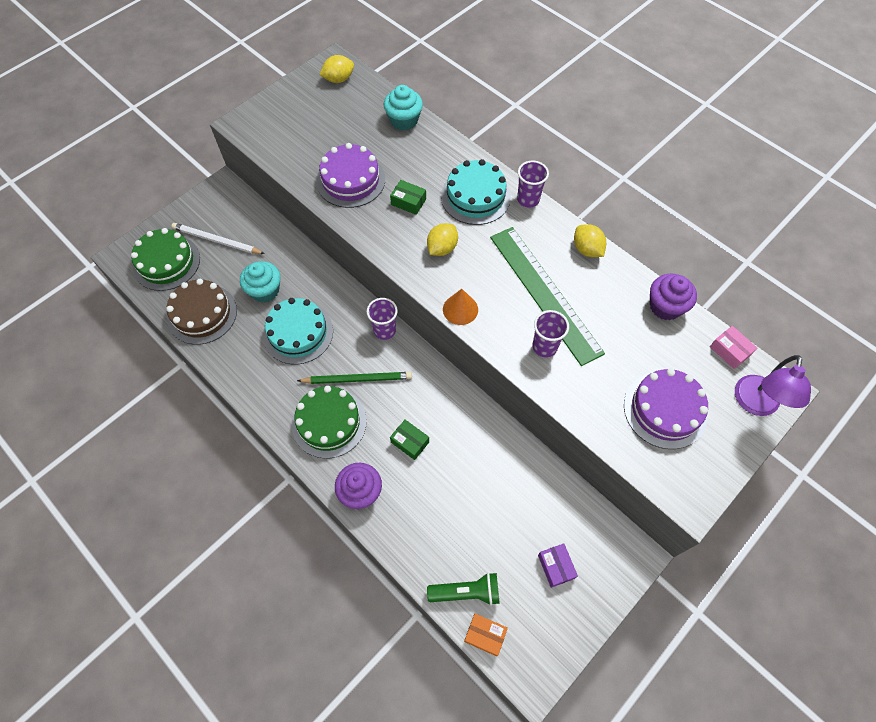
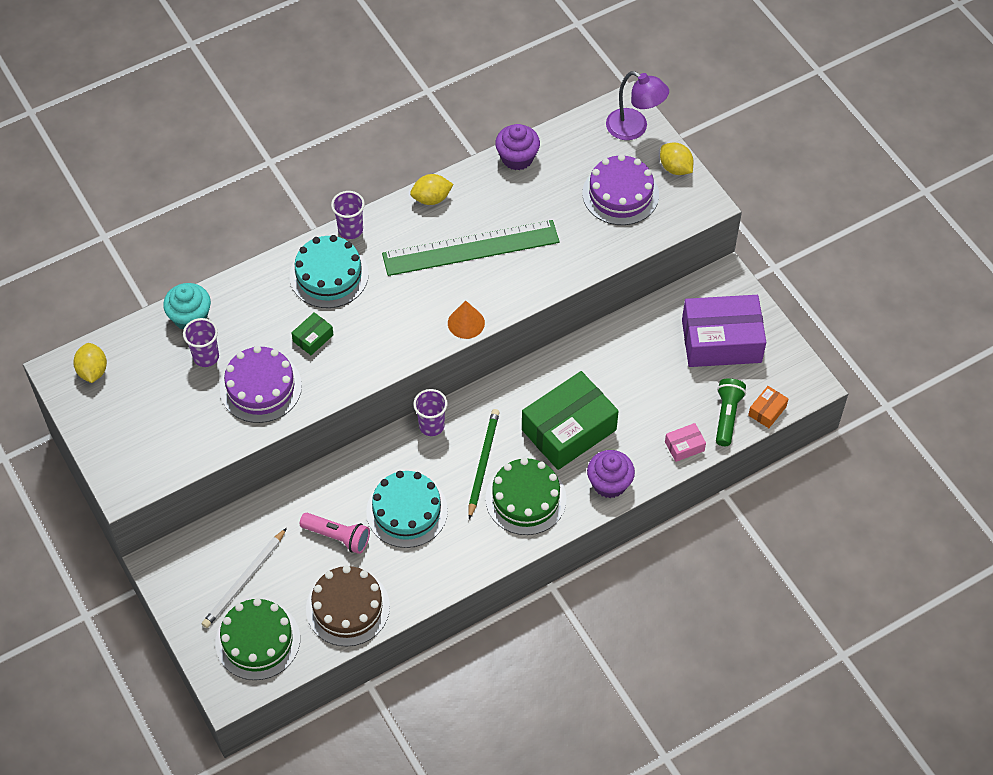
camera: 75 degrees left, 5 degrees down
turquoise cupcake [240,261,281,303] -> pink flashlight [300,513,370,554]
green box [390,420,429,460] -> green box [522,371,619,470], size x2.35
yellow lemon [427,223,458,256] -> yellow lemon moved to [660,143,693,175]
purple cup [532,310,569,357] -> purple cup moved to [183,318,219,367]
purple box [538,543,578,588] -> purple box [682,295,766,367], size x2.35
pink box [710,326,757,369] -> pink box moved to [665,423,706,462]

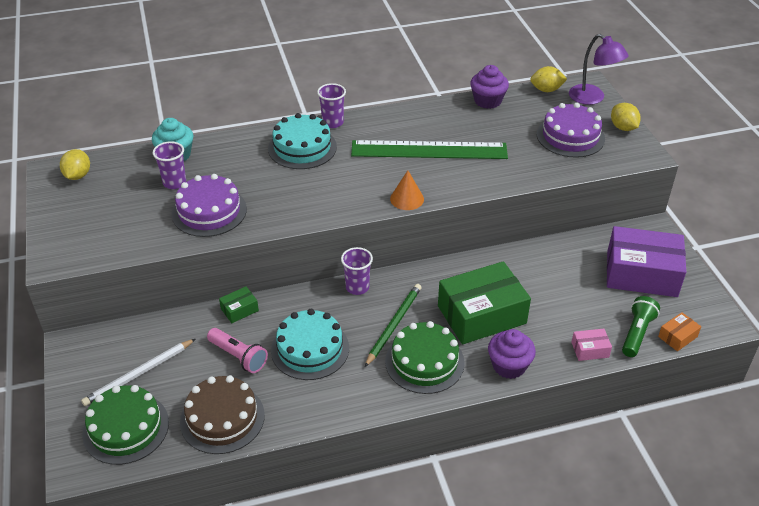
camera: 15 degrees right, 15 degrees down
green box [292,312,334,355] -> green box moved to [219,286,259,323]
yellow lemon [410,174,453,205] -> yellow lemon moved to [530,66,567,92]

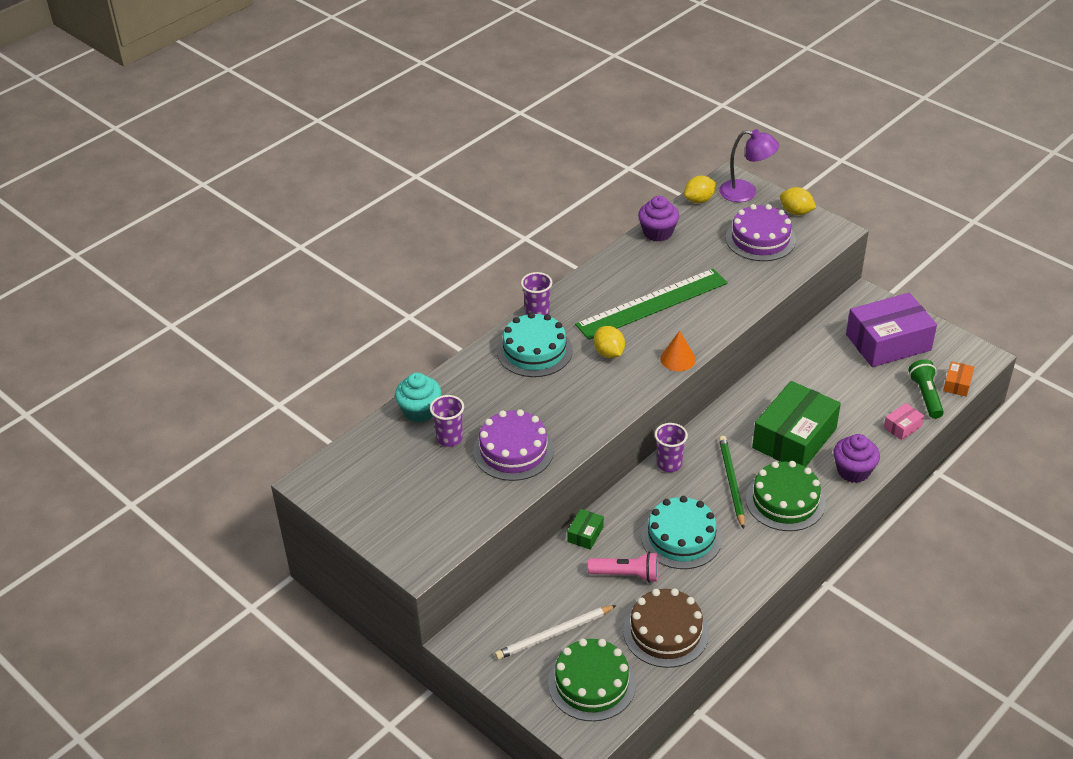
camera: 30 degrees left, 0 degrees up
yellow lemon [60,149,90,180] -> yellow lemon moved to [594,326,625,358]
white pencil [81,339,195,406] -> white pencil turned 45 degrees clockwise [495,605,617,660]

